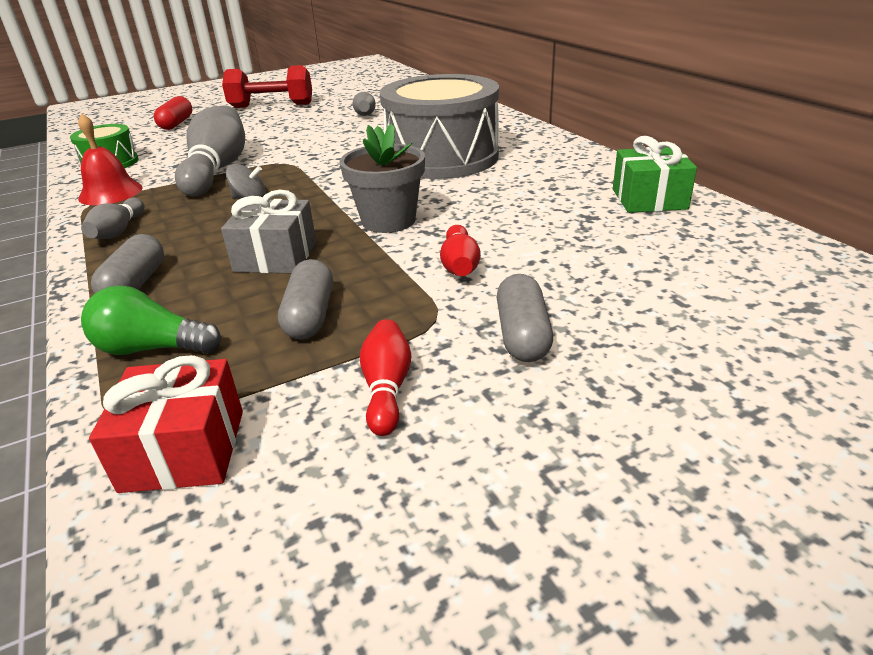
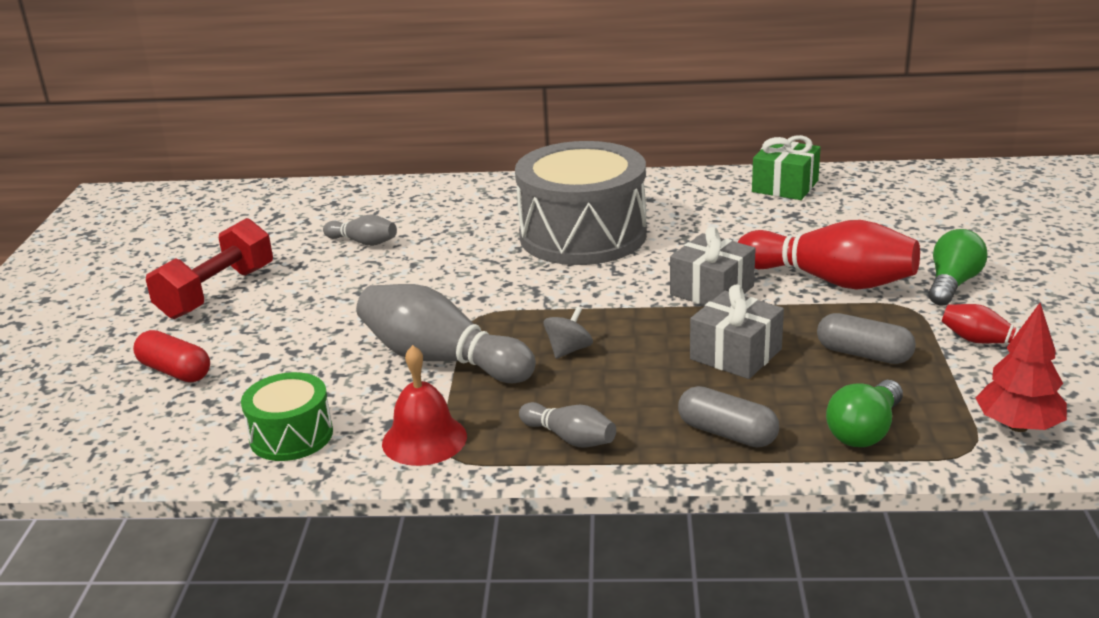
camera: 60 degrees left, 5 degrees down
red gift [89,355,243,493] -> red tree [976,303,1067,432]
grey flower pot [339,123,425,233] -> grey gift [670,227,756,305]
red bowling pin [440,225,481,276] -> red bowling pin [737,220,920,289], size x1.98
grey capsule [497,274,553,362] -> green light bulb [929,229,988,306]

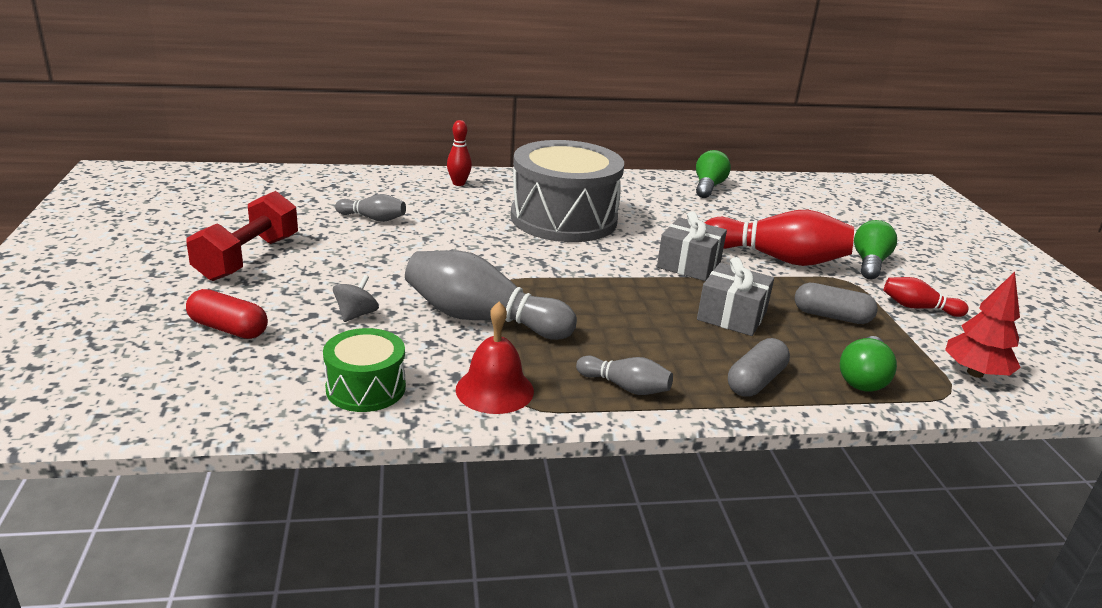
camera: 15 degrees left, 0 degrees up
grey spinning top [544,306,593,359] -> grey spinning top moved to [333,275,379,322]
grey capsule [678,386,779,448] -> grey capsule turned 75 degrees counterclockwise [728,338,790,397]
green gift [752,135,821,200] -> green light bulb [696,150,731,198]
none -> red bowling pin [447,120,472,186]

